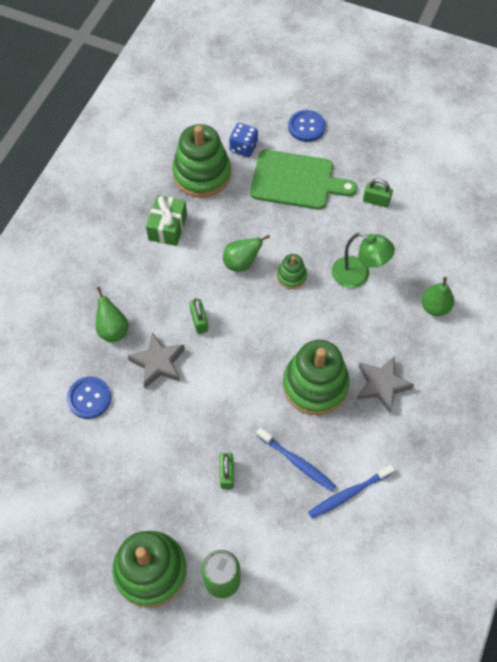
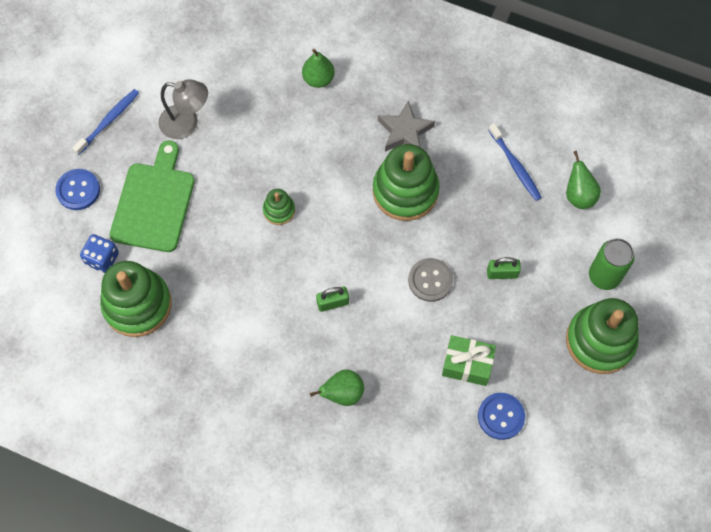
camera: 90 degrees left, 5 degrees up
blue button [67,376,111,419] -> blue button moved to [478,393,525,440]
grey star [128,332,185,388] -> none
green gift [146,195,187,246] -> green gift moved to [442,335,496,386]
green pear [223,235,270,272] -> green pear moved to [566,151,601,209]
blue toothbrush [256,428,336,491] -> blue toothbrush moved to [73,89,139,155]
green lamp [332,232,395,288] -> none
green padlock [363,179,393,208] -> grey lamp [158,79,208,139]
none -> grey button [408,258,453,302]

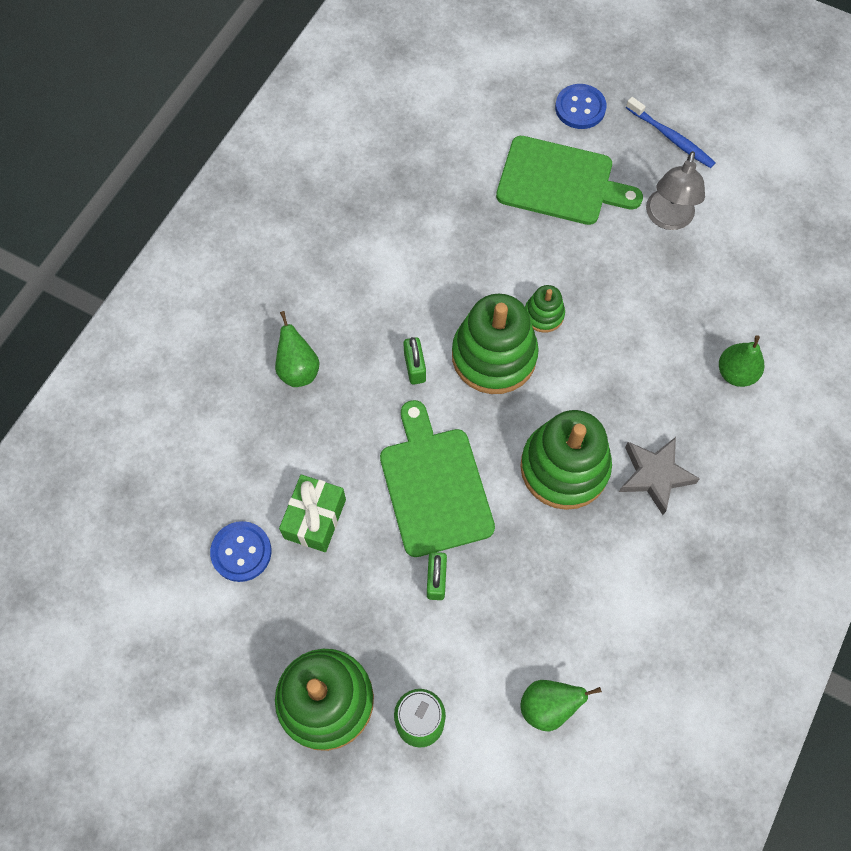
camera: 95 degrees right, 0 degrees up
blue dice [80,234,119,273] -> none
green stacking toy [100,261,172,337] -> green stacking toy moved to [452,294,539,394]
grey button [408,258,453,302] -> green cutting board [380,400,495,557]
blue toothbrush [489,123,542,201] -> none

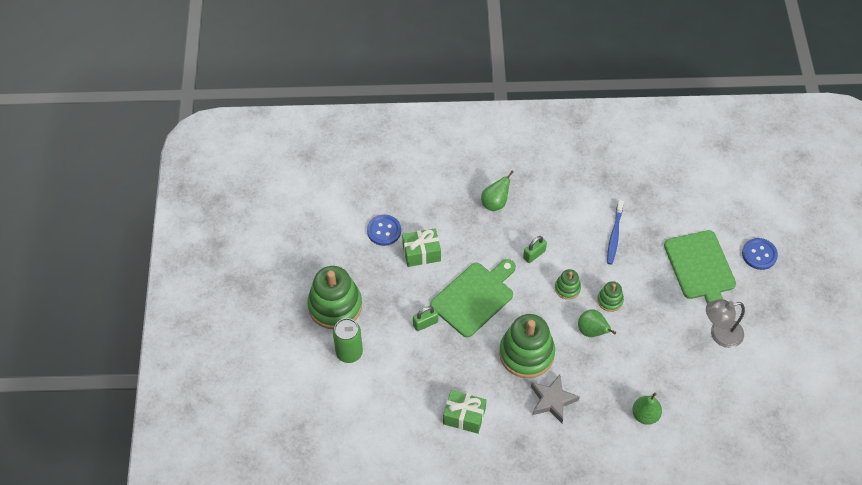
camera: 60 degrees right, 10 degrees down
green stacking toy [452,294,539,394] -> green stacking toy [555,269,581,300], size x0.48
green pear [520,680,602,732] -> green pear moved to [578,309,616,337]
blue toothbrush [626,97,716,168] -> blue toothbrush moved to [607,200,624,265]
none -> green gift [443,390,486,434]

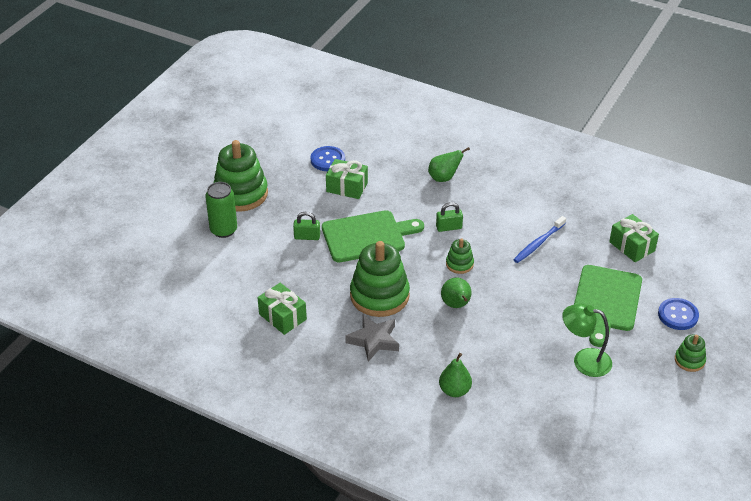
camera: 30 degrees right, 15 degrees down
green stacking toy [597,281,624,312] -> green stacking toy moved to [675,335,706,372]
grey lamp [706,299,745,348] -> green lamp [562,304,612,377]
none -> green gift [609,214,659,262]

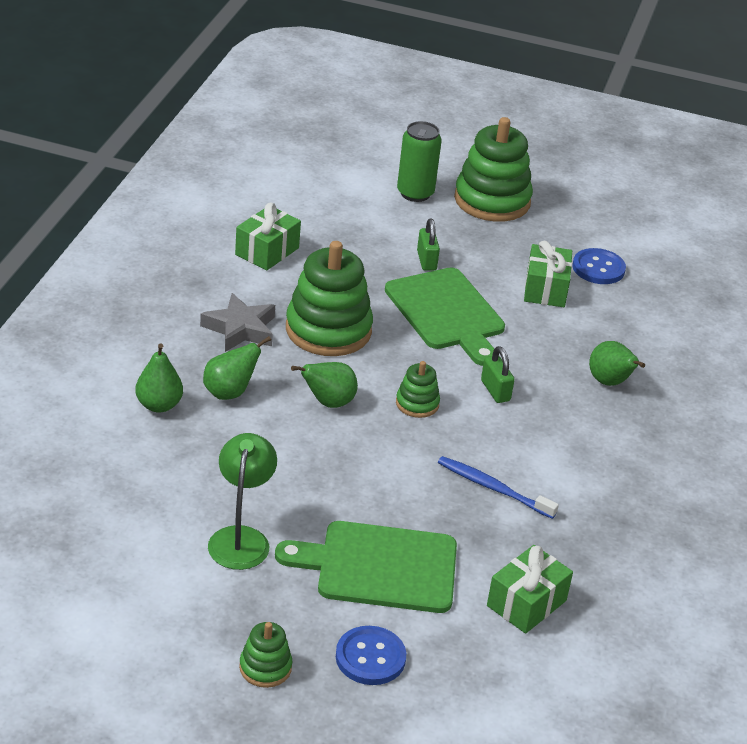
camera: 75 degrees right, 5 degrees down
none -> green pear [203,336,271,400]

